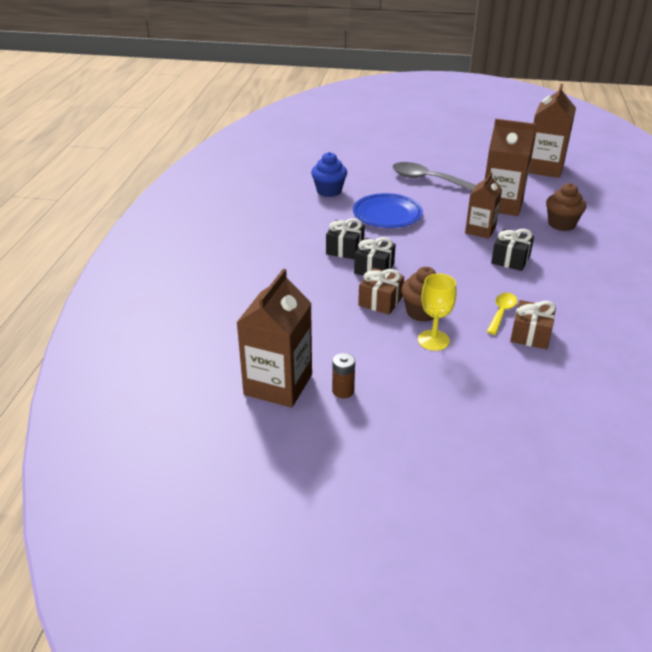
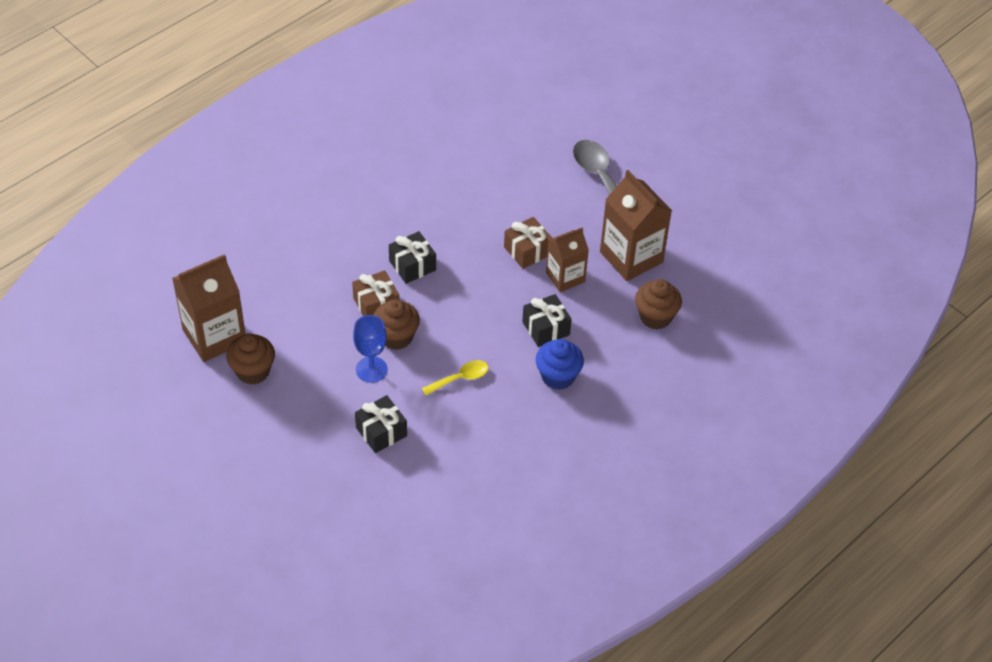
camera: 35 degrees right, 15 degrees up
blue cupcake [311,152,347,197] -> blue cupcake moved to [536,339,584,390]
black gift [326,218,365,259] -> black gift moved to [355,395,407,453]
brown battery [332,353,355,398] -> brown cupcake [226,333,275,385]
blue plate [353,193,423,228] -> none
yellow goblet [418,273,456,351] -> blue goblet [353,315,388,383]
brown gift [510,300,556,349] -> brown gift moved to [504,217,552,269]
brown carton [528,84,576,178] -> none

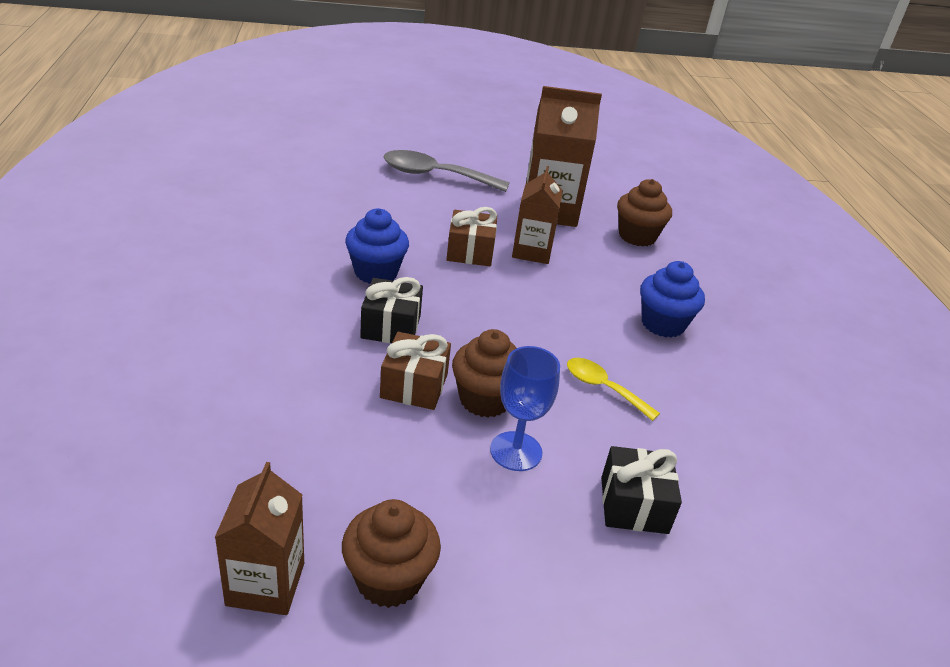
camera: 55 degrees left, 15 degrees down
brown carton [172,254,246,362] -> brown carton [214,462,304,615], size x0.63
yellow spoon [422,360,489,395] -> yellow spoon turned 60 degrees counterclockwise [567,358,660,421]
black gift [522,294,572,347] -> none
none -> blue cupcake [345,208,409,284]

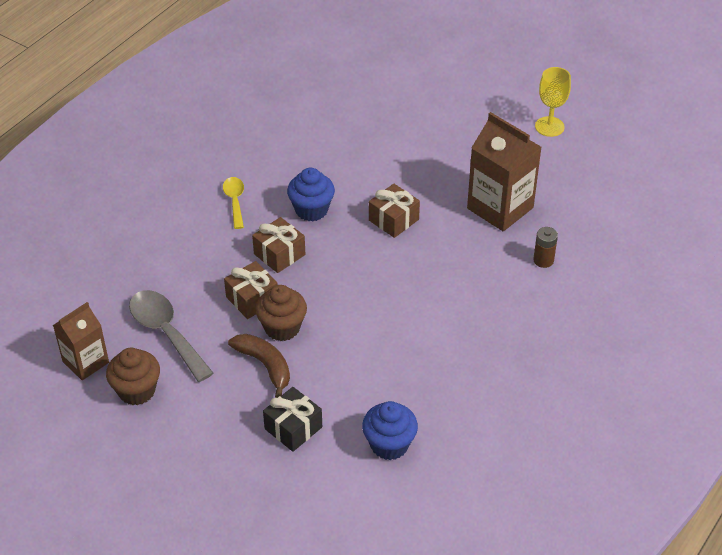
camera: 45 degrees right, 10 degrees up
black gift [360,277,423,343] -> brown gift [252,217,305,273]
grey spoon [383,150,510,192] -> grey spoon moved to [129,290,214,382]
blue goblet [490,346,560,471] -> brown banana [228,334,290,398]
brown carton [512,166,563,264] -> none
yellow spoon [567,358,660,421] -> yellow spoon moved to [223,177,244,229]
brown cupcake [617,179,672,246] -> brown battery [533,227,558,268]
blue cupcake [640,261,705,338] -> blue cupcake moved to [362,401,418,460]
none -> yellow goblet [535,67,571,137]

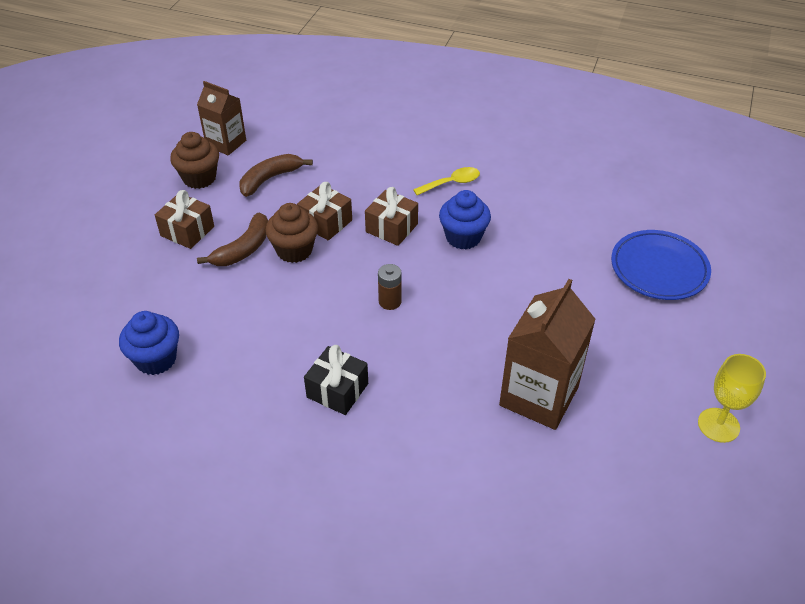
camera: 75 degrees right, 0 degrees up
grey spoon [129,290,214,382] -> brown banana [240,154,313,197]
black gift [263,387,322,452] -> black gift moved to [304,345,368,415]
brown gift [369,184,420,238] -> brown gift moved to [155,190,214,249]
brown battery [533,227,558,268] -> brown battery moved to [378,264,402,310]
none -> blue plate [611,230,711,300]

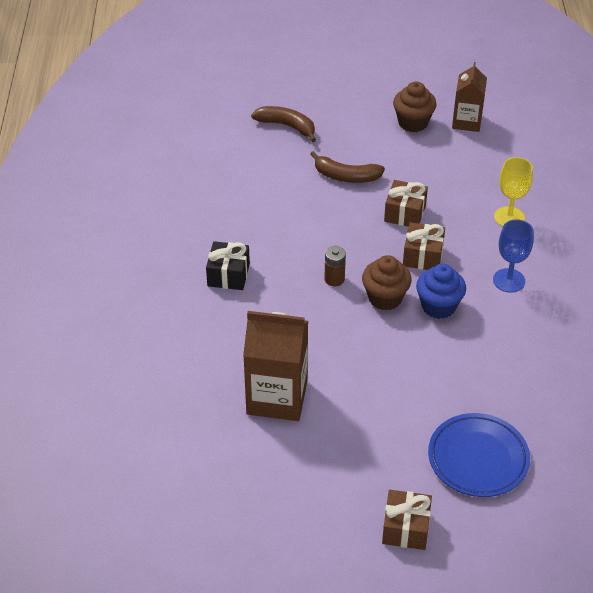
camera: 70 degrees right, 0 degrees up
blue cupcake [119,311,179,375] -> none
brown gift [155,190,214,249] -> brown gift moved to [382,490,432,550]
brown banana [240,154,313,197] -> brown banana moved to [251,106,316,142]
brown cupcake [265,203,318,263] -> brown cupcake moved to [362,255,412,310]
yellow spoon [413,167,480,195] -> blue goblet [493,219,534,293]
yellow goblet [698,354,766,443] -> yellow goblet moved to [494,157,533,227]

